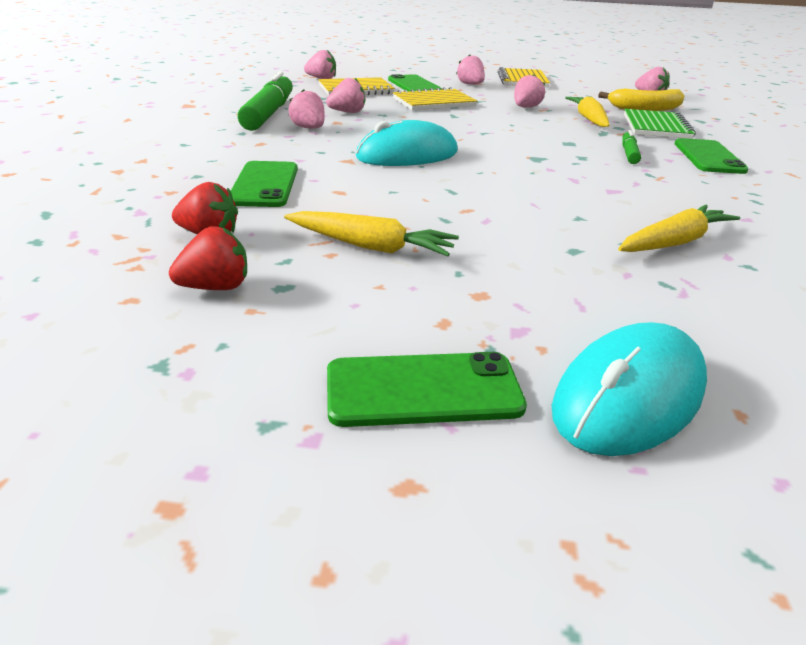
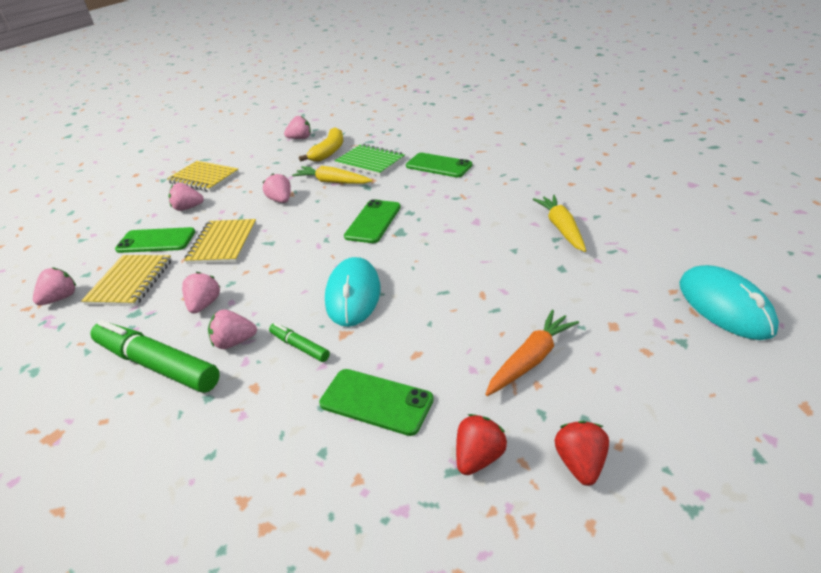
camera: 60 degrees left, 5 degrees up
yellow carrot [284,211,459,256] -> orange carrot [485,310,579,396]
green phone [327,352,527,427] -> green phone moved to [344,199,401,243]
green marker [622,130,641,164] -> green marker moved to [269,323,330,362]

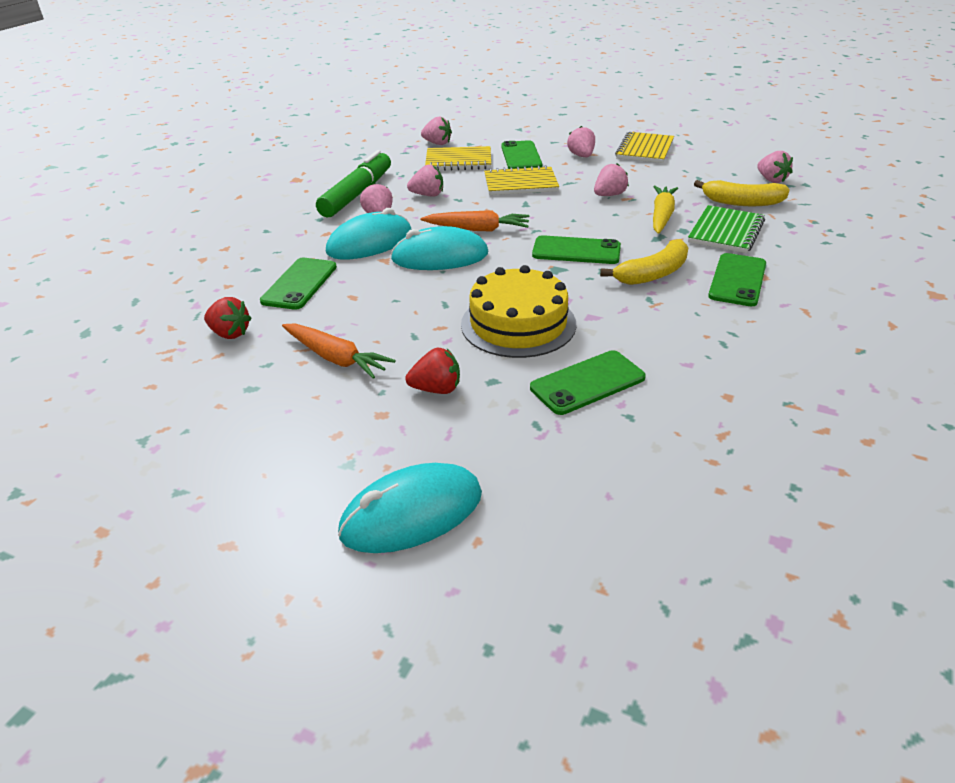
camera: 80 degrees right, 0 degrees up
green marker [269,323,330,362] -> turquoise mouse [326,208,412,260]
yellow carrot [533,195,586,252] -> green phone [530,350,646,415]
red strawberry [555,421,609,486] -> red strawberry moved to [405,348,460,394]
none -> orange carrot [421,210,530,232]
none -> yellow cake [461,265,576,358]
none -> yellow banana [600,239,688,285]

